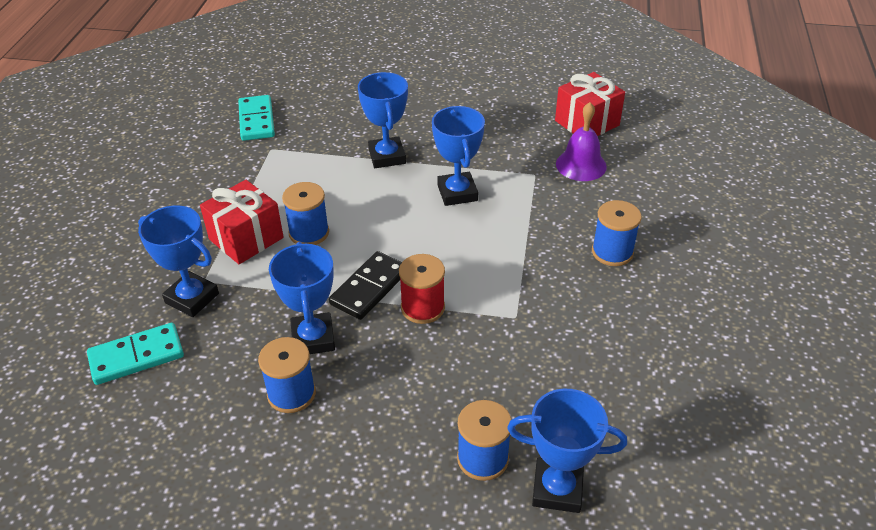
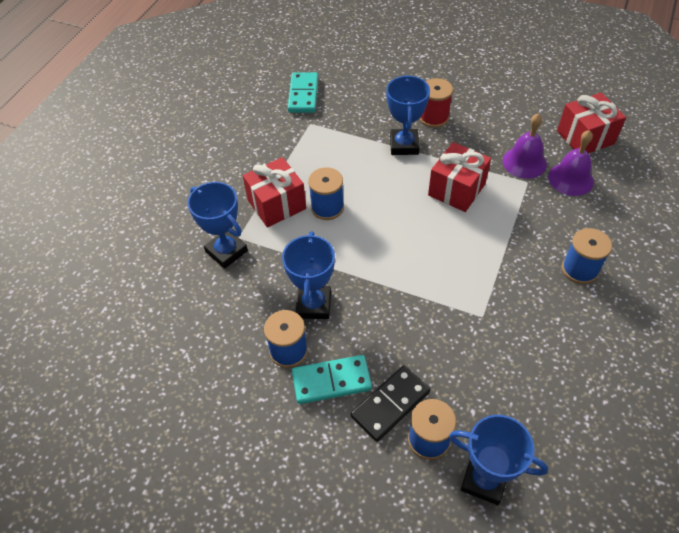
camera: 15 degrees right, 10 degrees up
turquoise domino [87,323,184,385] -> turquoise domino moved to [292,355,372,404]
black domino [329,251,402,320] -> black domino moved to [351,365,430,442]
red spool [399,254,445,324] -> red spool moved to [419,78,453,128]
blue trophy [432,106,485,206] -> red gift [428,142,491,212]
none -> purple bell [503,113,547,179]

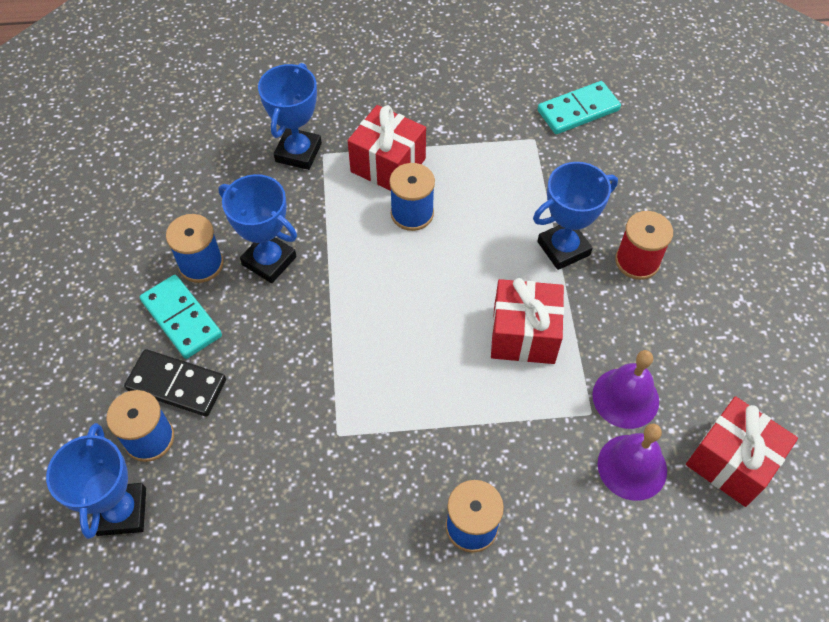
camera: 60 degrees right, 5 degrees up
blue trophy [282,232,335,319] -> blue trophy turned 60 degrees clockwise [218,174,297,283]

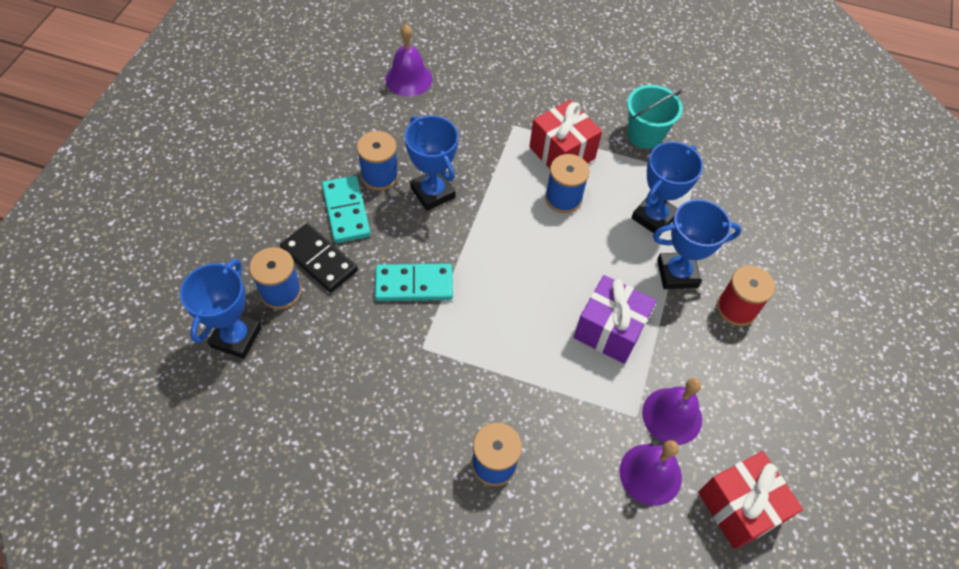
camera: 20 degrees right, 0 degrees up
blue trophy [258,63,322,170] -> blue trophy moved to [631,142,703,236]
red gift [491,278,564,364] -> purple gift [574,275,656,364]
turquoise domino [538,81,621,134] -> turquoise domino moved to [375,264,453,301]
none -> purple bell [385,24,432,96]
none -> turquoise bucket [627,85,683,149]

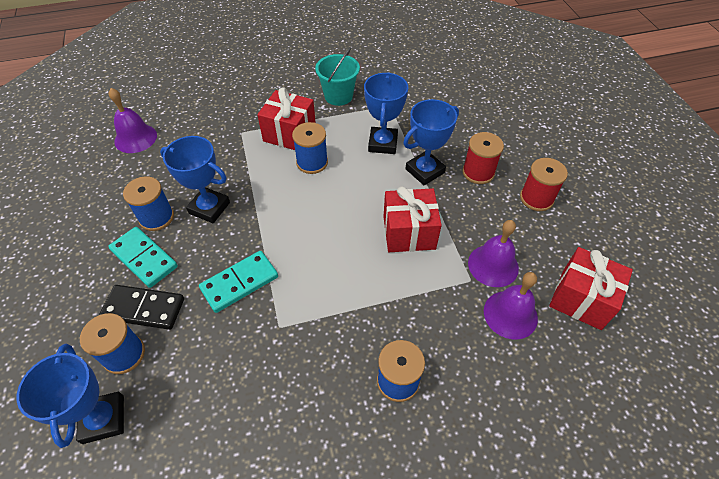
camera: 30 degrees left, 5 degrees down
purple gift [574,275,656,364] -> red gift [383,186,442,252]
none -> red spool [520,158,568,211]

